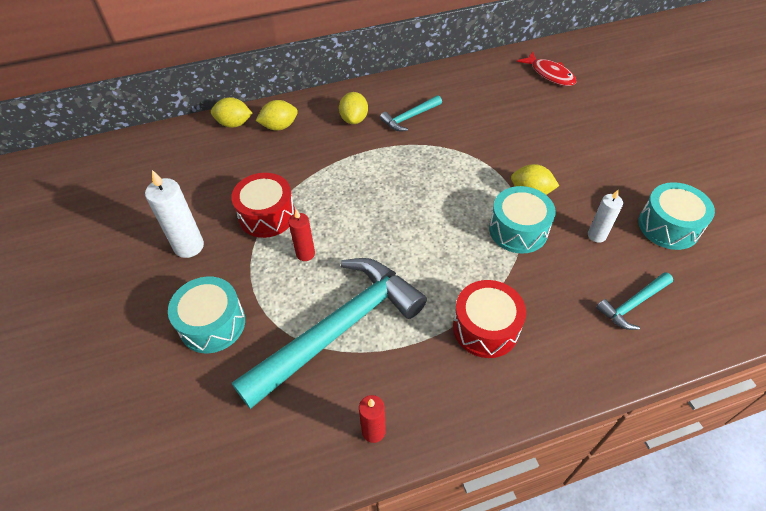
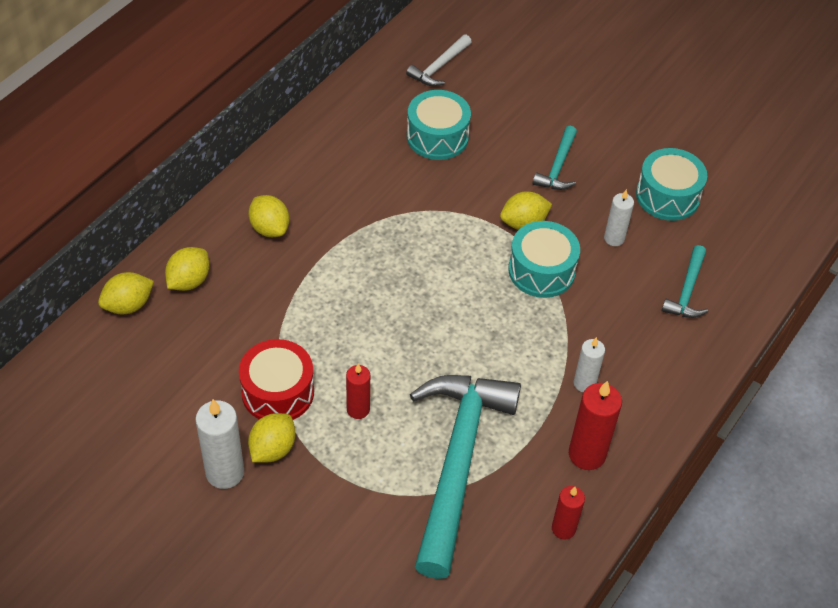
camera: 40 degrees left, 0 degrees up
turquoise drum [168,277,245,353] -> turquoise drum moved to [407,90,471,160]
turquoise hammer [380,95,442,131] -> turquoise hammer moved to [533,126,577,190]
red drum [453,280,526,358] -> white candle [574,337,605,392]
red fish [517,51,577,86] -> white hammer [406,34,472,86]
none -> yellow lemon [248,413,295,462]
none -> red candle [569,381,622,470]

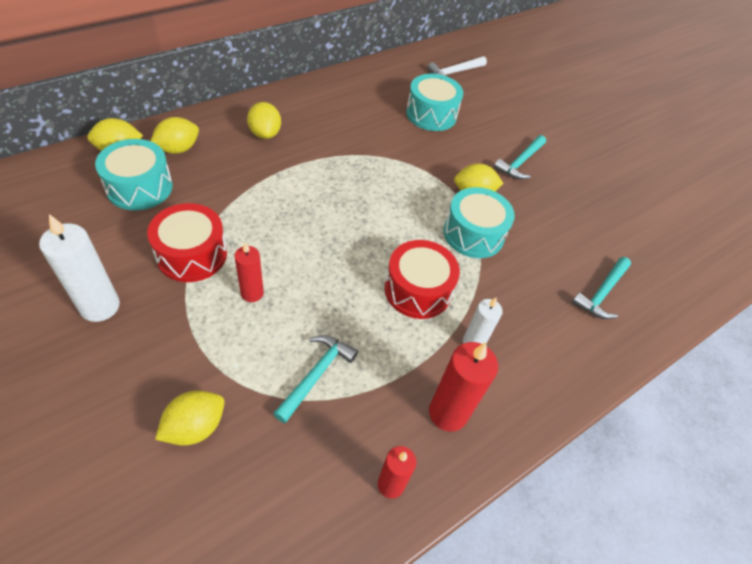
camera: 15 degrees right, 0 degrees up
yellow lemon [248,413,295,462] -> yellow lemon moved to [155,390,225,446]
turquoise hammer [410,375,521,579] -> turquoise hammer [273,335,358,423], size x0.44
white candle [604,189,634,246] -> none
turquoise drum [636,148,707,221] -> turquoise drum moved to [95,139,173,211]
none -> red drum [385,240,460,319]

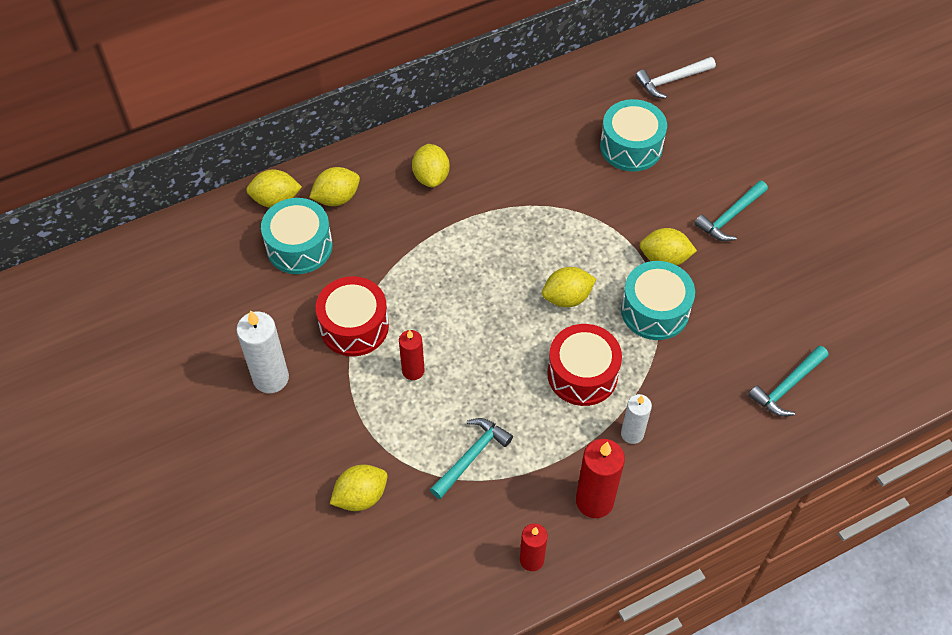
camera: 15 degrees right, 5 degrees up
none -> yellow lemon [542,267,596,307]

